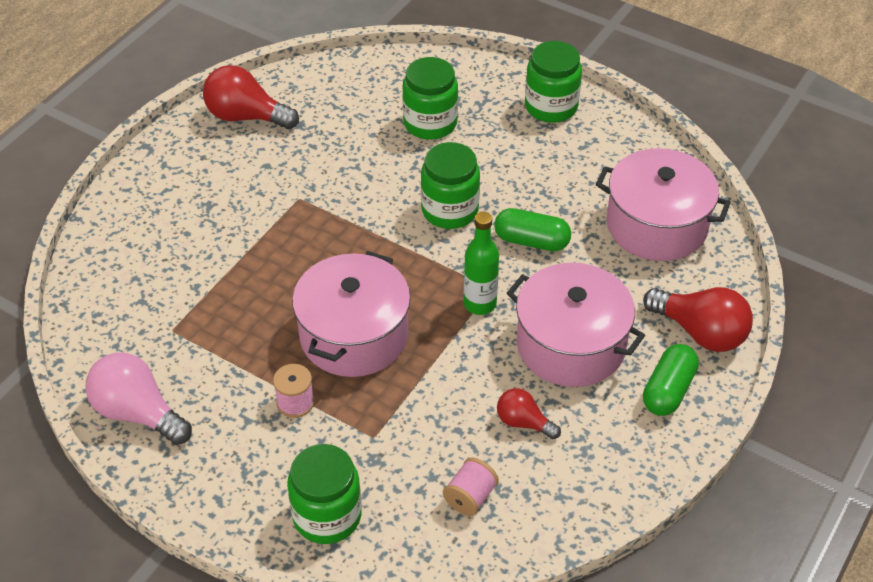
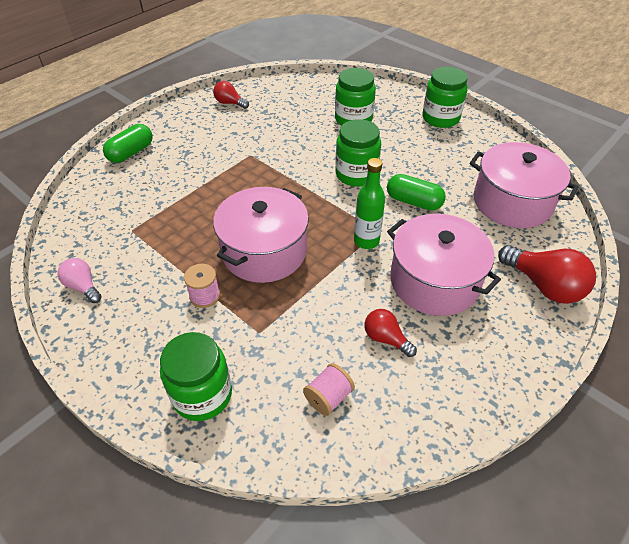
camera: 10 degrees right, 0 degrees up
pink light bulb [85,352,192,445] -> pink light bulb [57,258,102,303], size x0.58
red light bulb [203,65,299,129] -> red light bulb [213,81,249,109], size x0.58
green capsule [643,344,699,416] -> green capsule moved to [103,124,152,163]

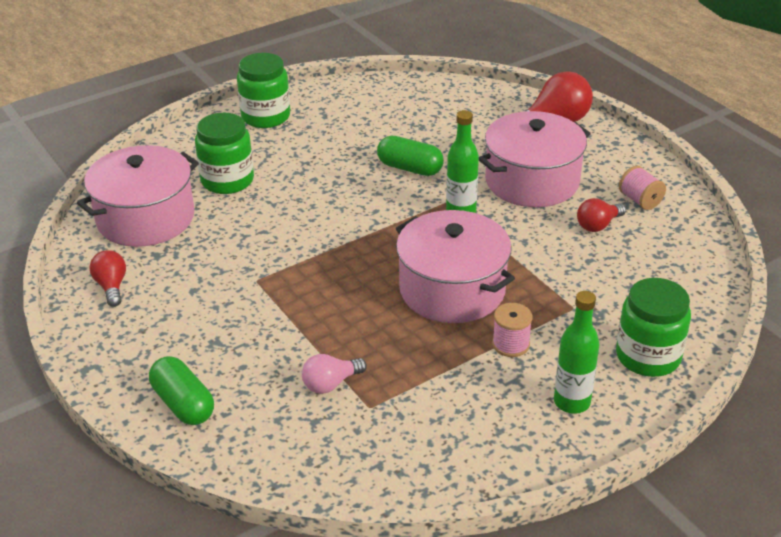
camera: 75 degrees left, 10 degrees down
pink light bulb [57,258,102,303] -> pink light bulb moved to [302,354,367,394]
red light bulb [213,81,249,109] -> red light bulb turned 120 degrees clockwise [89,250,126,307]
pink spool [303,363,355,416] -> pink spool moved to [619,166,666,210]
green jar [335,119,381,187] -> none
green capsule [387,174,446,211] -> green capsule turned 75 degrees clockwise [377,136,444,176]
pink pot [470,142,579,228] -> pink pot moved to [77,145,199,247]
none -> green bottle [554,291,599,414]

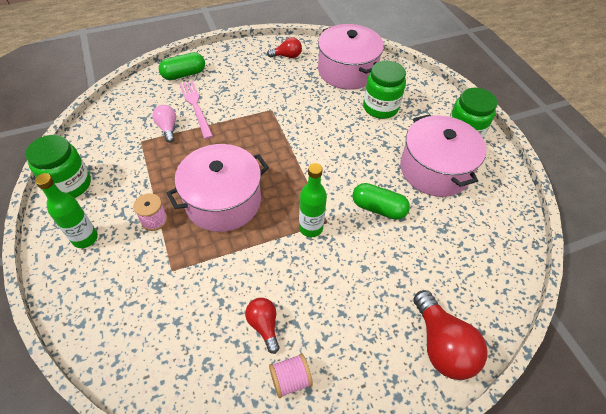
camera: 100 degrees right, 15 degrees up
green capsule [377,136,444,176] -> green capsule turned 75 degrees clockwise [352,183,410,220]
pink pot [479,111,591,207] -> pink pot moved to [400,114,486,197]
green jar [616,278,691,377] -> green jar moved to [25,135,91,198]
none -> pink fork [179,81,213,139]

